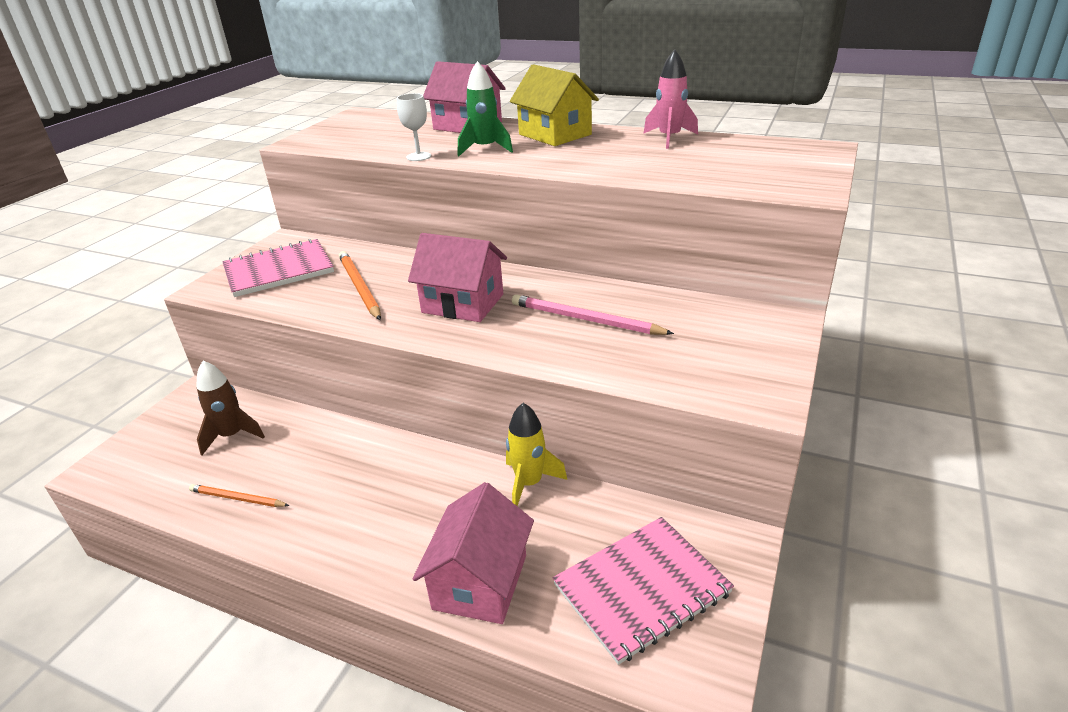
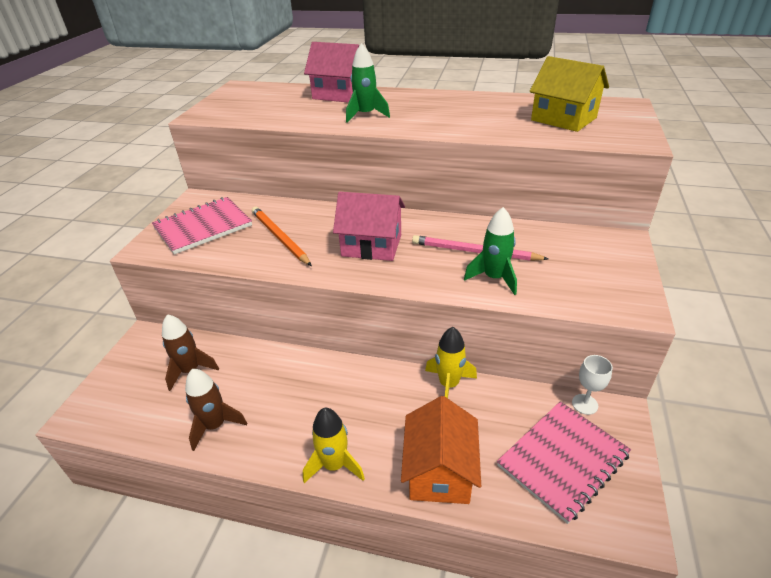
camera: 10 degrees left, 5 degrees up
orange pencil [189,484,290,507] -> brown rocket [185,369,247,451]
white goblet [397,93,431,161] -> white goblet moved to [572,355,613,415]
pink house [413,482,534,624] -> orange house [401,396,481,504]
yellow house [510,64,599,146] -> yellow house moved to [530,56,609,132]
pink rocket [643,49,698,149] -> none
none -> yellow rocket [303,408,365,483]
none -> green rocket [464,207,517,295]

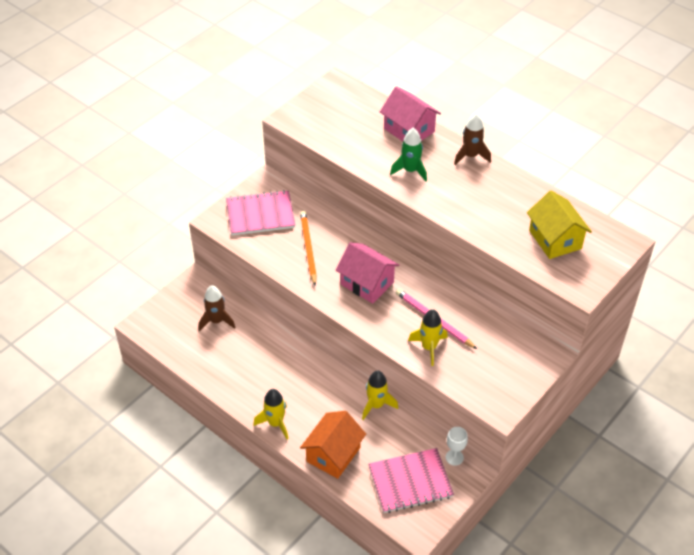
camera: 25 degrees right, 10 degrees up
brown rocket [185,369,247,451] -> brown rocket moved to [454,113,491,165]
green rocket [464,207,517,295] -> yellow rocket [408,309,448,366]

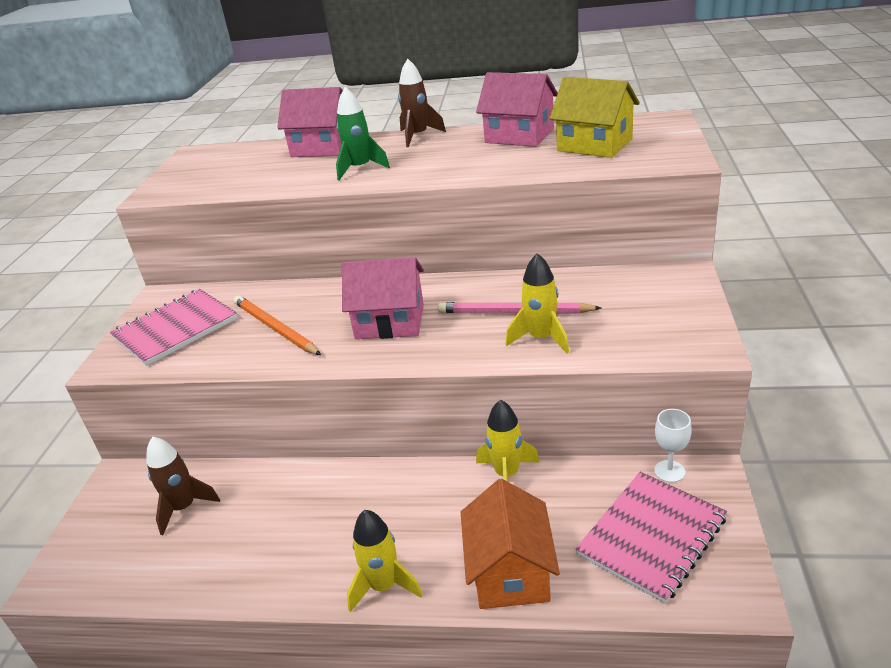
camera: 30 degrees left, 15 degrees down
none -> pink house [476,72,558,147]

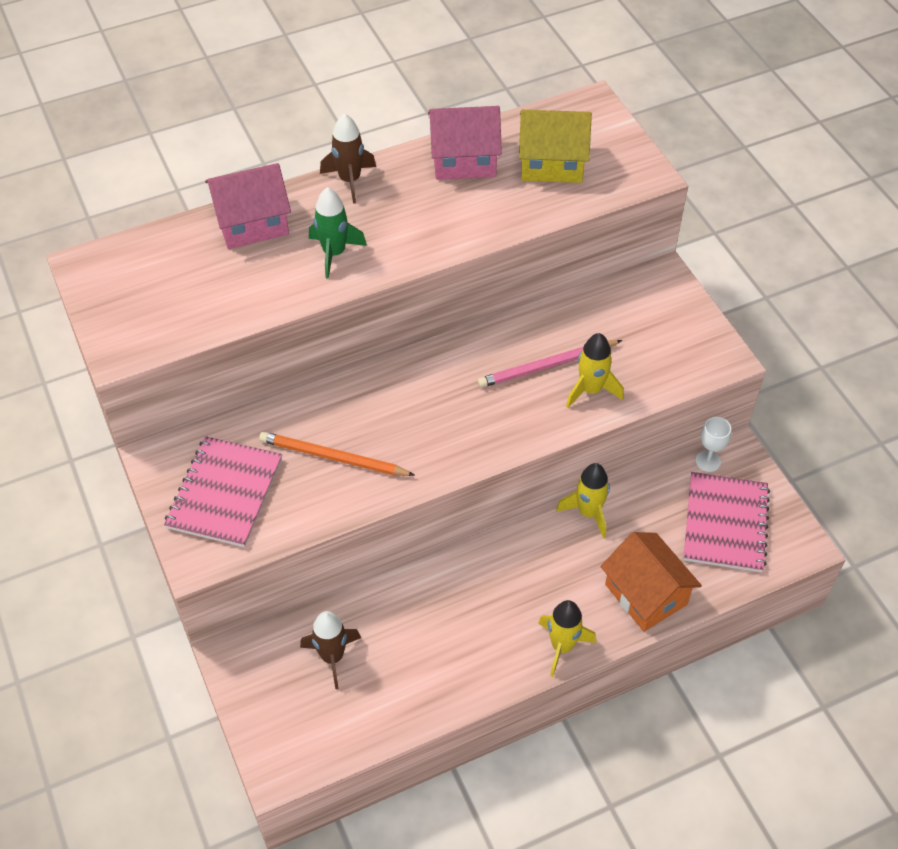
camera: 35 degrees left, 20 degrees up
pink house [342,257,424,339] -> none

